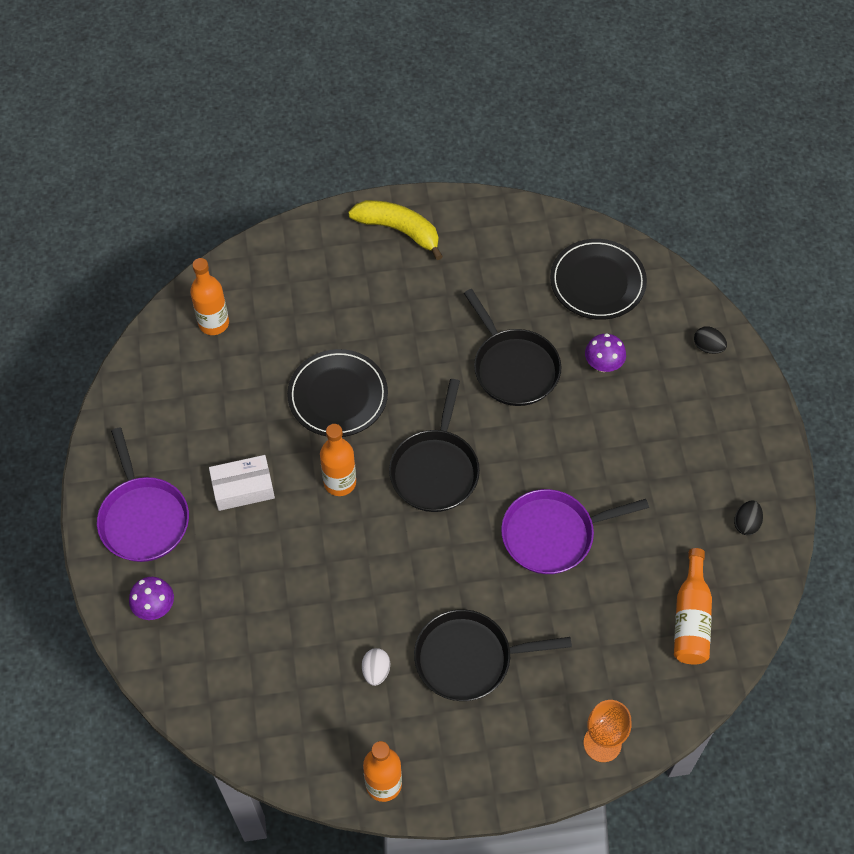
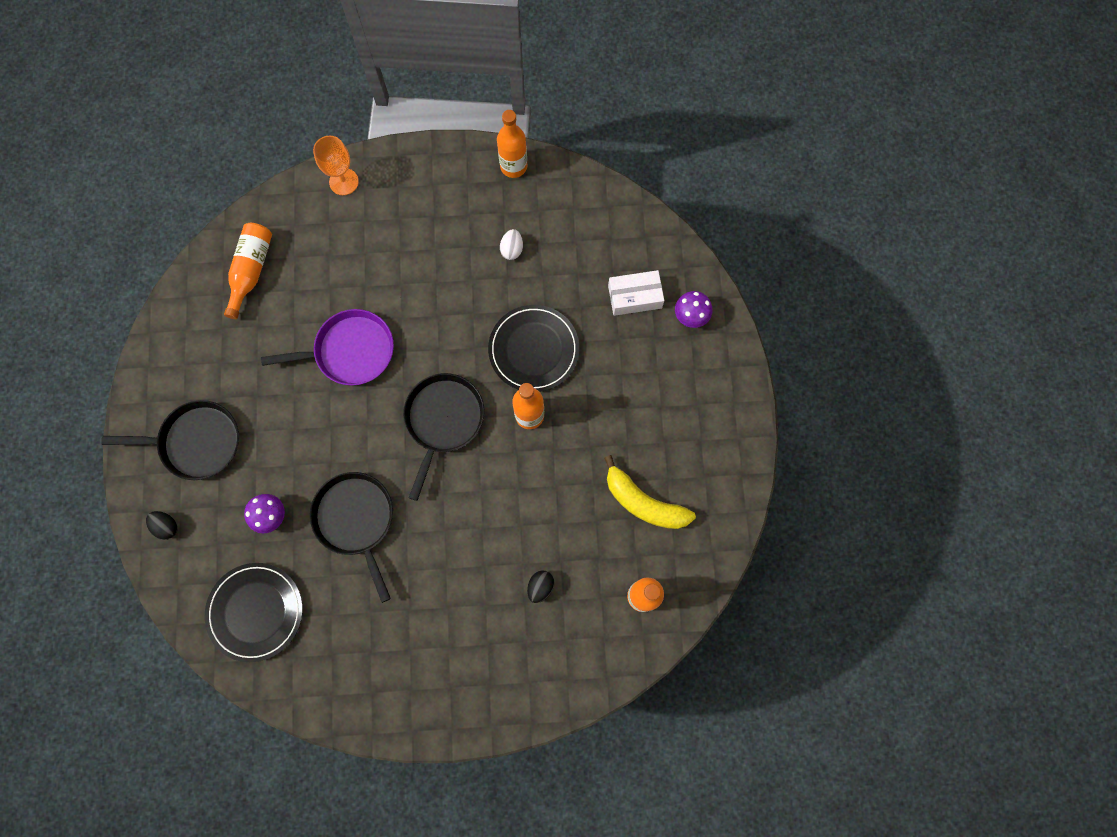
camera: 175 degrees left, 15 degrees up
purple pan [97,428,189,562] -> none
white box [209,455,275,511] -> white box moved to [608,270,664,316]
black plate [287,349,388,437] -> black plate moved to [488,305,579,392]
yellow banana [348,200,443,260] -> yellow banana moved to [604,455,696,529]
black pan [414,609,572,701] -> black pan moved to [101,400,239,480]
black egg [734,501,763,535] -> black egg moved to [527,571,554,603]

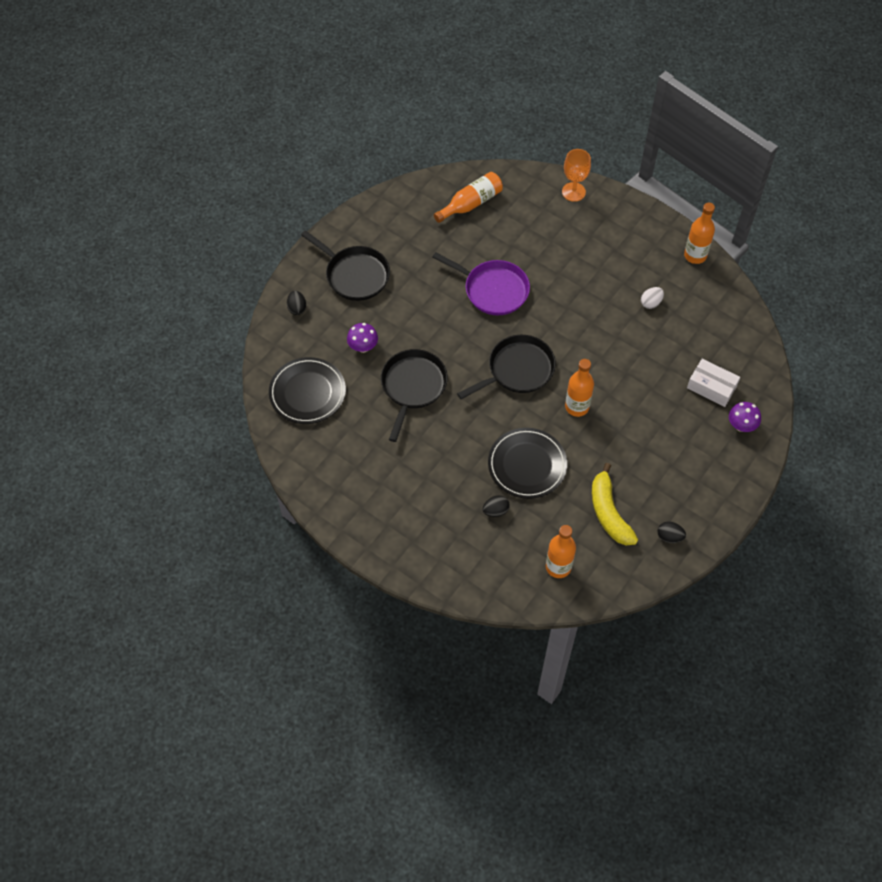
camera: 40 degrees right, 15 degrees down
black plate [488,305,579,392] -> black plate moved to [488,428,567,499]
none -> black egg [658,521,686,543]

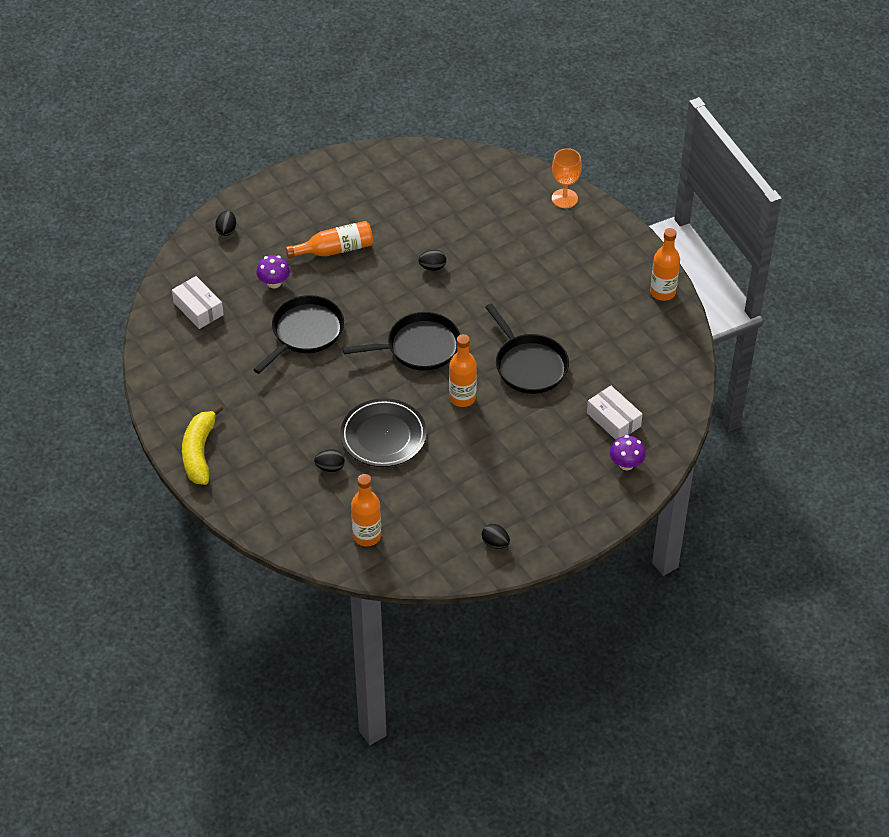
camera: 20 degrees right, 10 degrees down
black plate [269,357,346,424] -> white box [172,276,224,329]
black pan [301,230,390,301] -> black pan moved to [485,303,569,394]
purple pan [432,252,530,315] -> black egg [418,250,446,271]
orange bottle [434,172,503,223] -> orange bottle moved to [286,221,373,258]
yellow banana [592,463,638,546] -> yellow banana moved to [182,404,223,485]
white egg [641,287,664,309] -> none

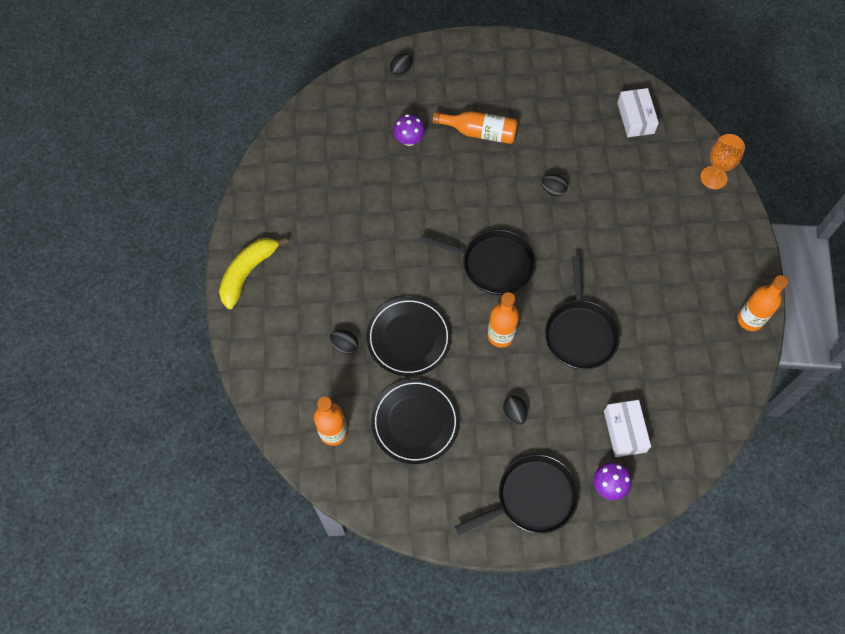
camera: 30 degrees right, 15 degrees up
white box [172,276,224,329] -> white box moved to [618,88,659,137]
black pan [253,295,344,374] -> black pan moved to [455,454,579,535]
black egg [482,524,510,549] -> black egg moved to [503,396,527,425]
none -> black plate [371,379,460,464]

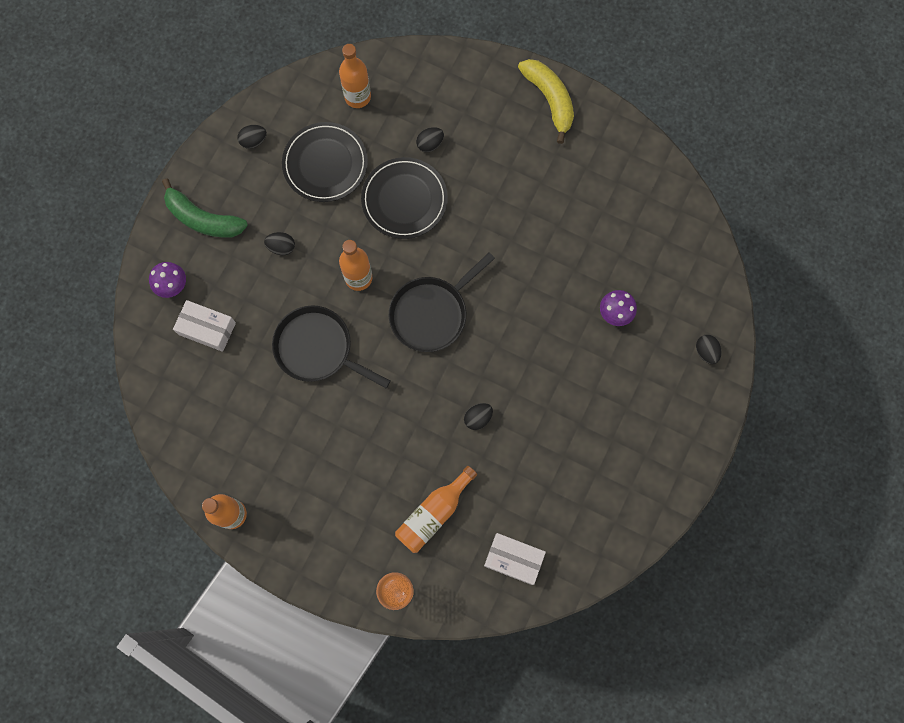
camera: 120 degrees right, 10 degrees up
orange bottle [432,111,518,144] -> orange bottle moved to [395,466,477,553]
black pan [455,454,579,535] -> green banana [162,178,248,238]
none -> black egg [238,125,267,149]

